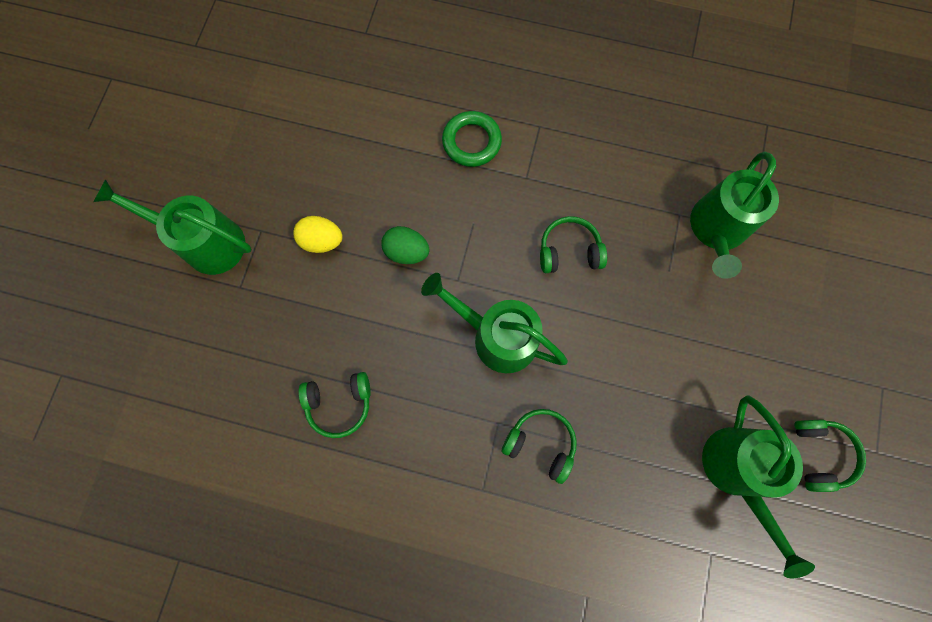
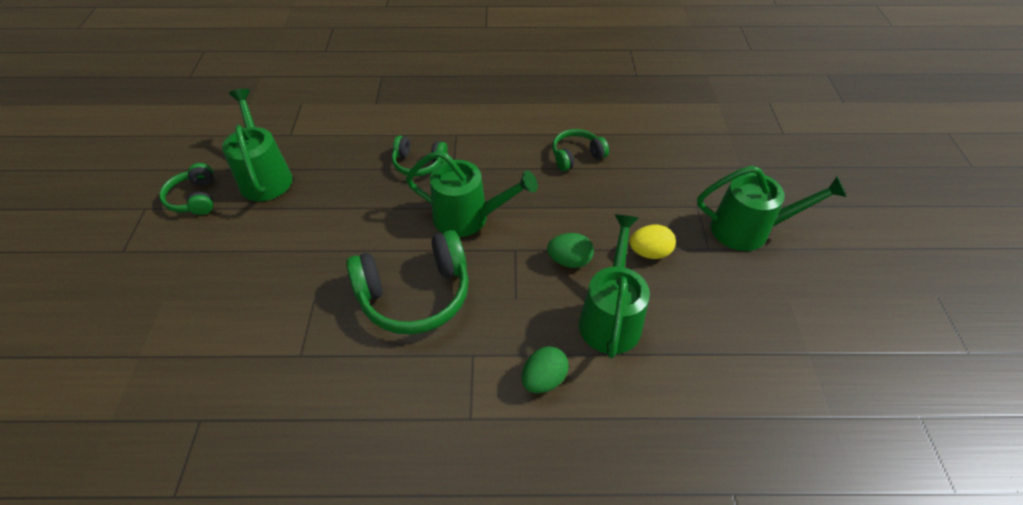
camera: 165 degrees right, 25 degrees down
green ring [442,111,502,167] -> green egg [522,346,569,393]
green headphones [540,216,607,273] -> green headphones [346,230,469,334], size x1.80
green watering can [690,152,779,279] -> green watering can moved to [579,215,650,358]

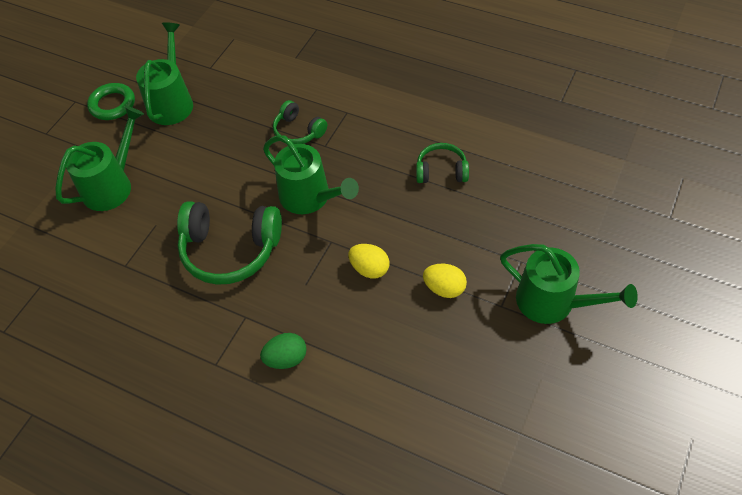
camera: 30 degrees right, 5 degrees up
green headphones [159,163,213,215] -> green ring [87,83,135,120]
green egg [547,233,594,268] -> yellow egg [348,244,390,278]
green watering can [579,215,650,358] -> green watering can moved to [55,106,144,211]

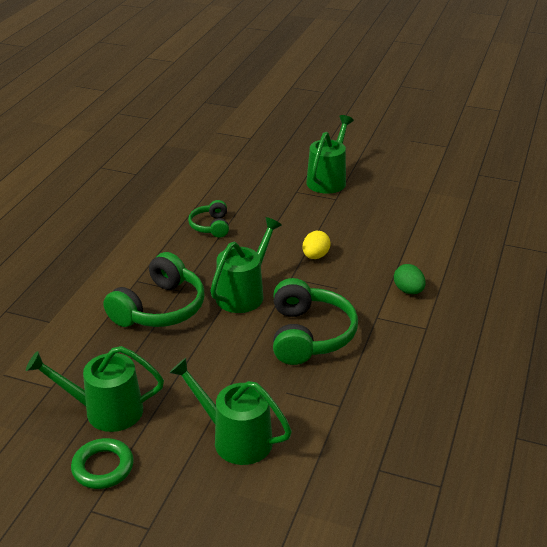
camera: 100 degrees left, 20 degrees down
green headphones [273,100,327,144] -> green headphones [103,252,204,327], size x1.80
yellow egg [423,264,467,298] -> none

